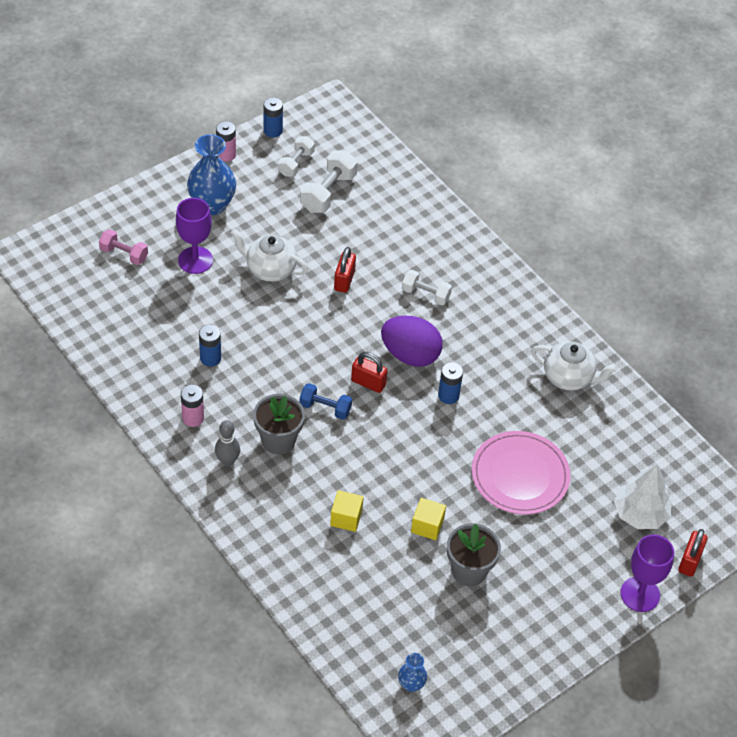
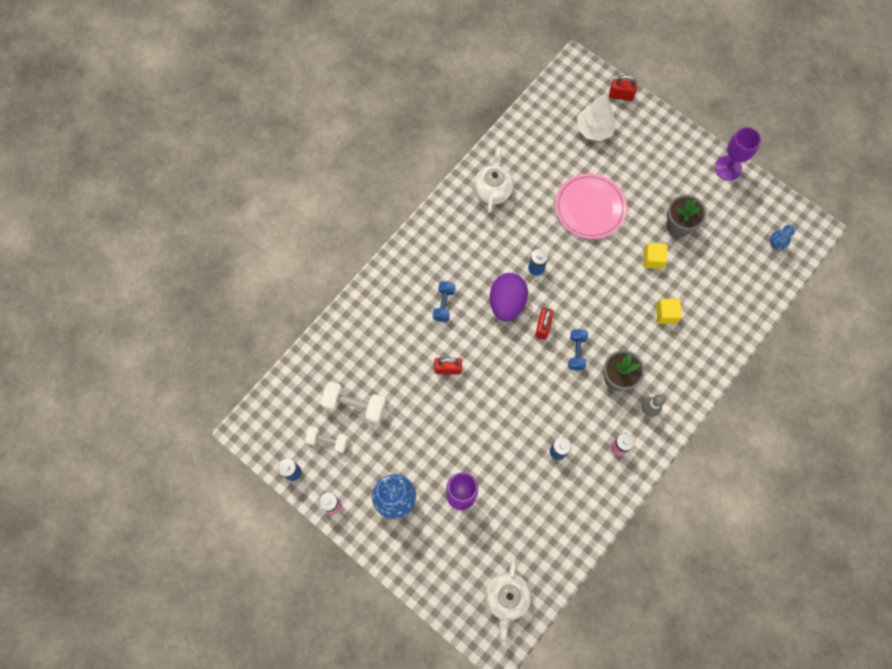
camera: 100 degrees left, 20 degrees up
pink dumbbell [99,229,148,265] -> none
white teapot [231,229,309,282] -> white teapot moved to [485,559,531,640]
white dumbbell [402,270,452,305] -> blue dumbbell [433,281,455,322]
purple goblet [620,535,674,612] -> purple goblet moved to [715,127,761,181]

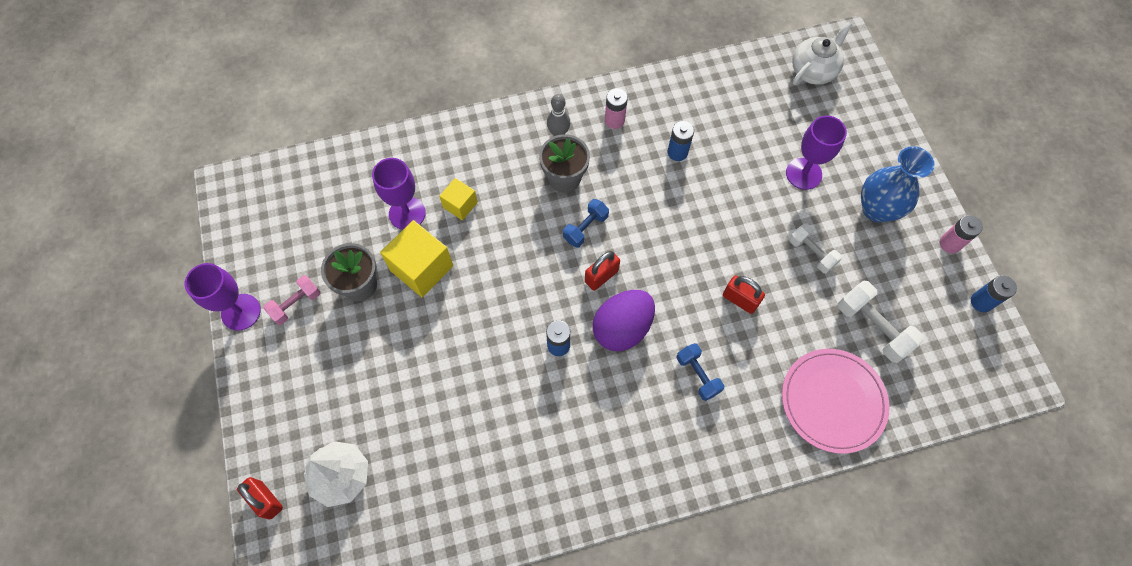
camera: 145 degrees left, 5 degrees down
white dumbbell [305,426,348,453] -> white dumbbell moved to [789,223,842,273]
blue dumbbell [433,281,455,322] -> blue dumbbell turned 75 degrees counterclockwise [676,343,724,401]
white teapot [474,147,513,213] -> none
pink plate [555,173,627,239] -> pink plate moved to [782,349,890,454]
yellow cube [643,243,667,269] -> yellow cube [380,220,453,297], size x1.75
blue vase [770,225,795,250] -> none
none -> pink dumbbell [263,275,320,325]
none -> purple goblet [372,158,426,230]

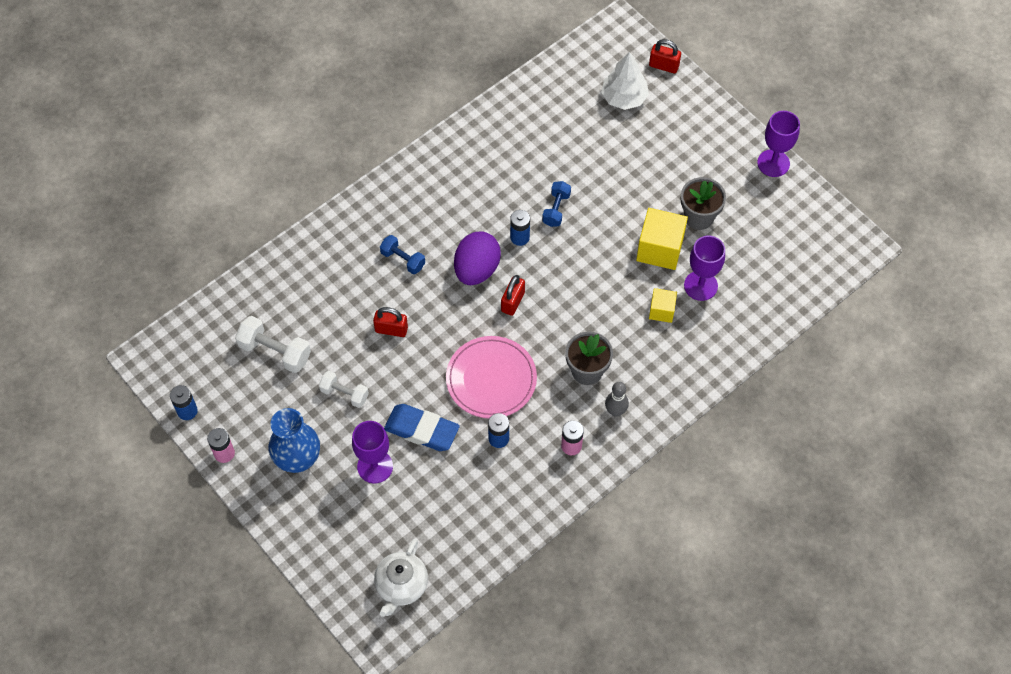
camera: 155 degrees right, 5 degrees down
pink dumbbell [263,275,320,325] -> none
blue dumbbell [563,199,609,248] -> blue dumbbell moved to [542,181,571,227]
pink plate [782,349,890,454] -> pink plate moved to [446,336,537,418]
none -> blue eraser [384,404,460,451]

